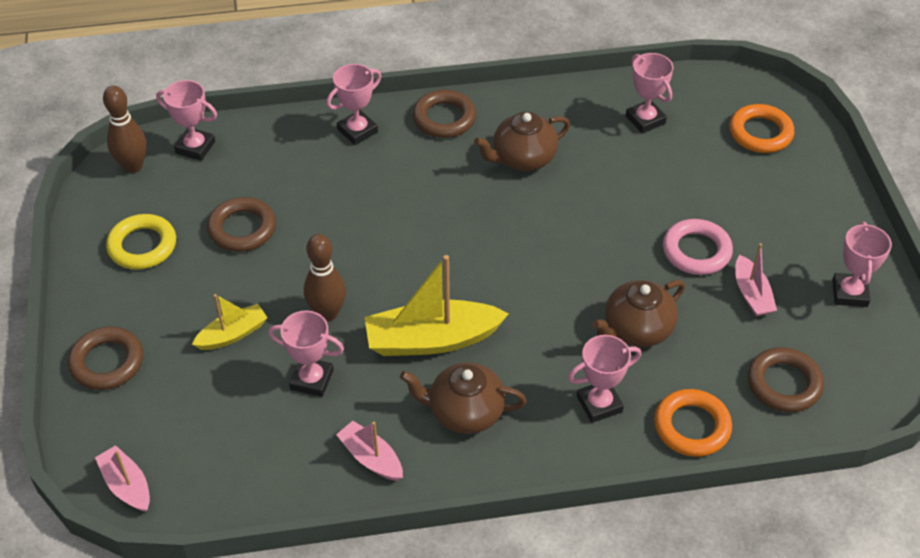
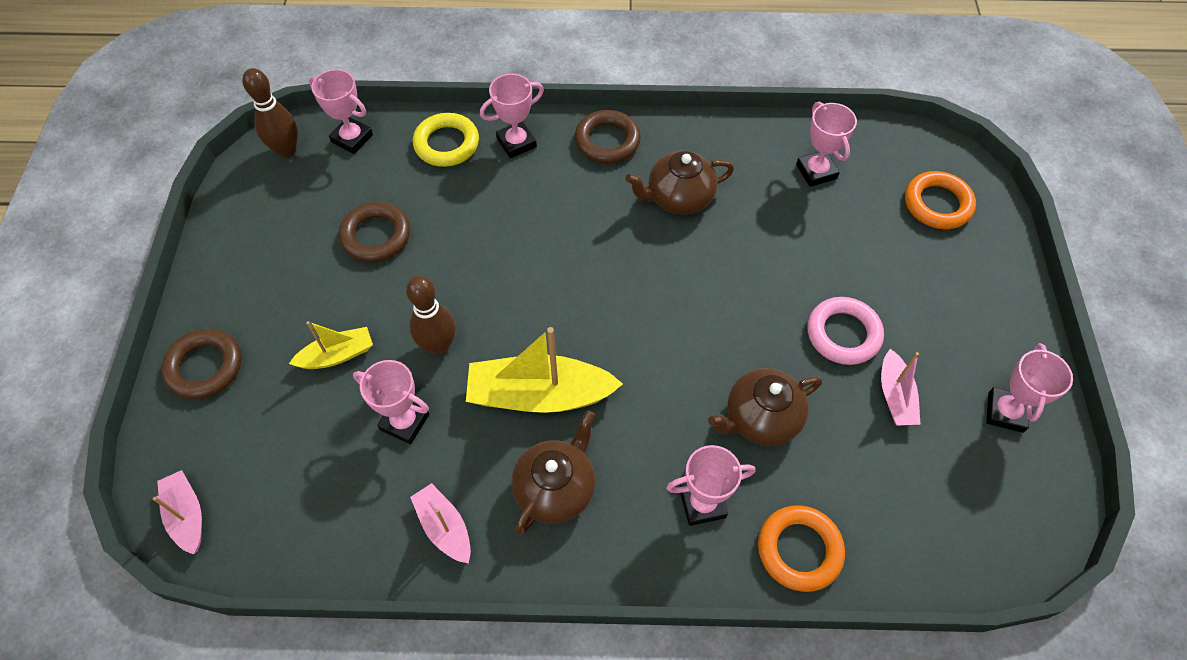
camera: 10 degrees right, 10 degrees up
yellow ring [106,214,176,270] -> yellow ring moved to [413,113,479,167]
brown teapot [400,363,527,434] -> brown teapot turned 105 degrees clockwise [511,410,595,536]
brown ring [748,347,824,412] -> none

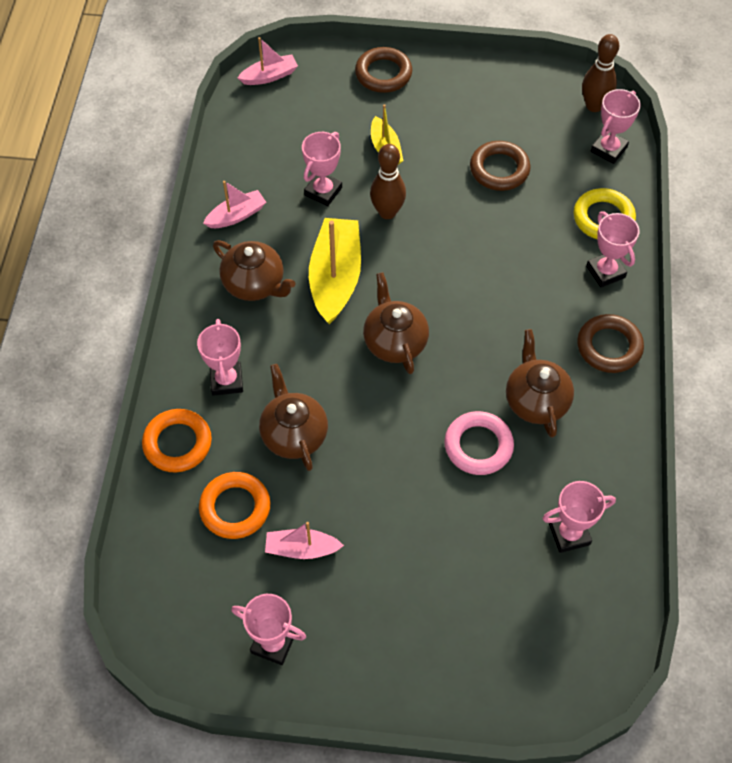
camera: 95 degrees right, 0 degrees up
pink ring [807,297,884,365] -> pink ring moved to [444,411,514,475]
orange ring [905,171,976,229] -> orange ring moved to [199,472,270,539]
none -> brown teapot [363,272,429,374]

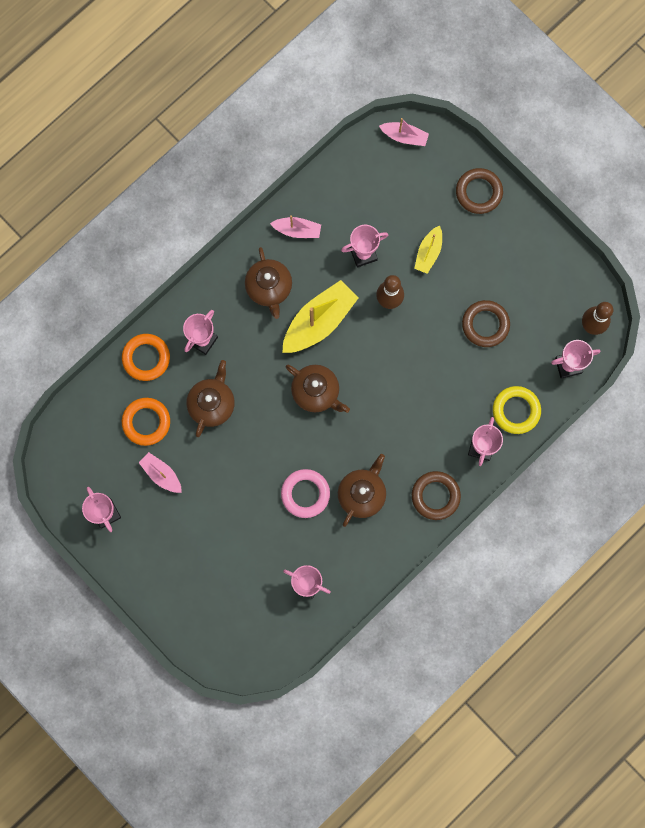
camera: 40 degrees right, 20 degrees up
brown teapot [363,272,429,374] -> brown teapot turned 105 degrees clockwise [286,365,350,413]

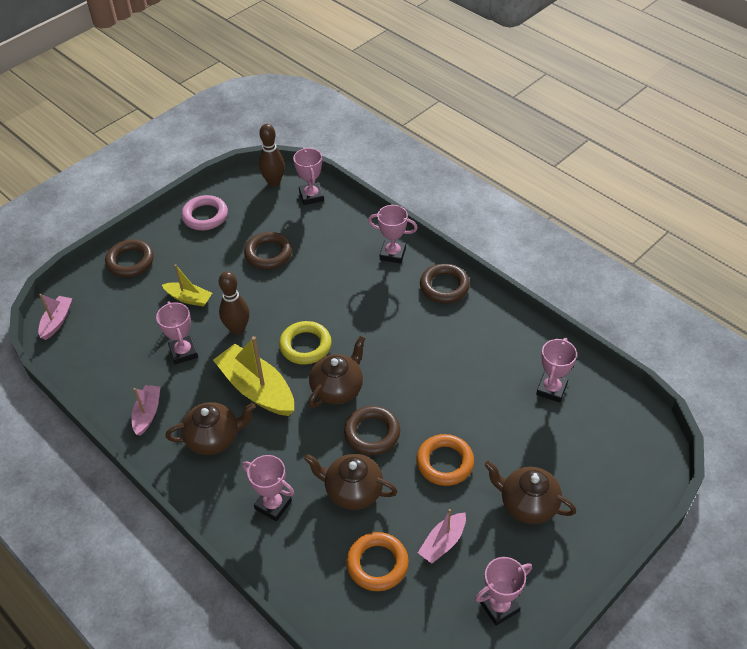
camera: 90 degrees left, 30 degrees down
orange ring [122,334,170,381] -> orange ring moved to [416,434,474,486]
pink ring [281,469,330,518] -> pink ring moved to [181,195,228,230]
brown teapot [338,454,386,527] -> brown teapot moved to [484,461,576,524]
yellow ring [493,386,541,434] -> yellow ring moved to [279,321,331,364]
none -> brown ring [344,406,400,455]

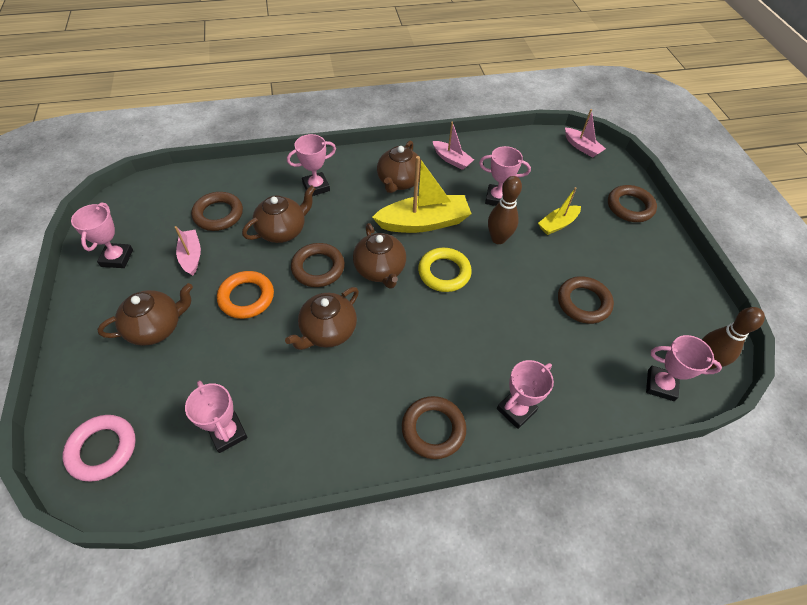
camera: 120 degrees right, 5 degrees up
pink ring [181,195,228,230] -> pink ring moved to [63,415,136,482]
orange ring [346,532,409,591] -> brown ring [191,192,243,231]
none -> brown teapot [285,287,359,350]

